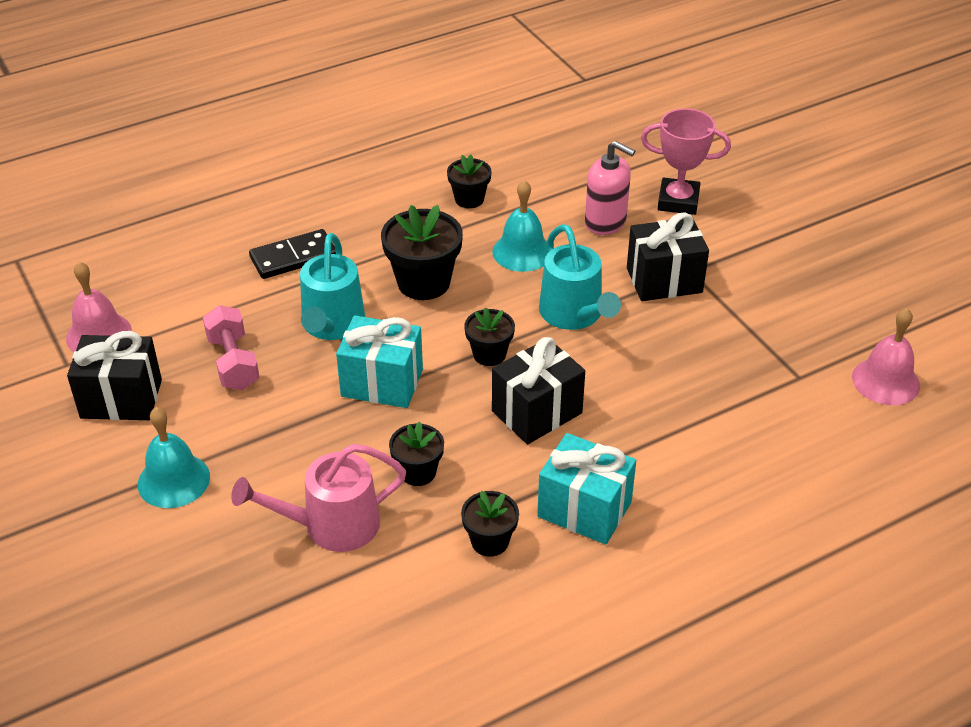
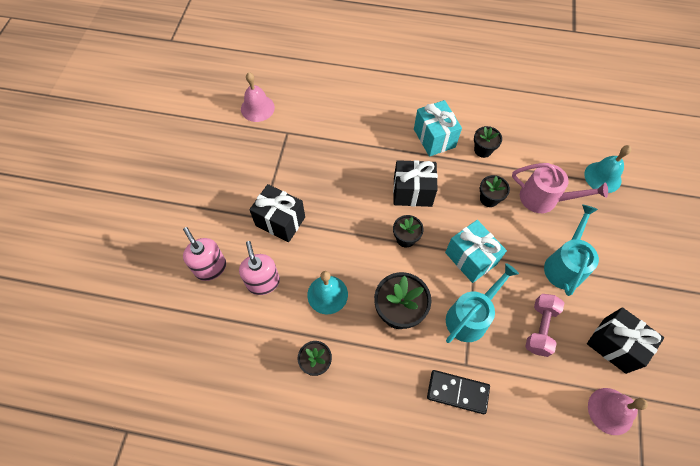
camera: 140 degrees left, 20 degrees up
turquoise bell [138,407,210,508] -> turquoise bell moved to [584,145,631,193]
turquoise watering can [539,224,621,330] -> turquoise watering can moved to [544,204,599,296]
pink trophy [641,108,731,215] -> pink soap dispenser [183,227,226,281]

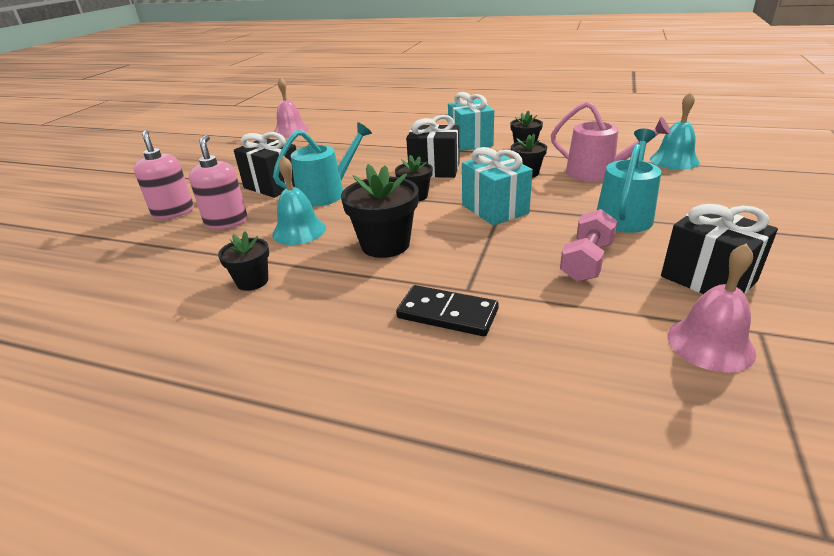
camera: 10 degrees right, 30 degrees down
turquoise watering can [446,263,519,343] -> turquoise watering can moved to [273,122,372,207]

